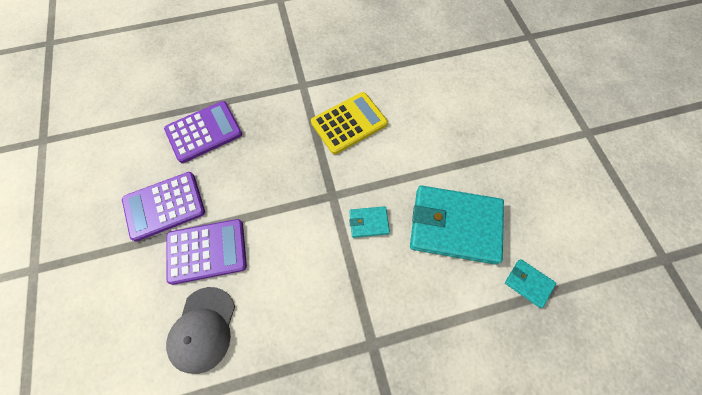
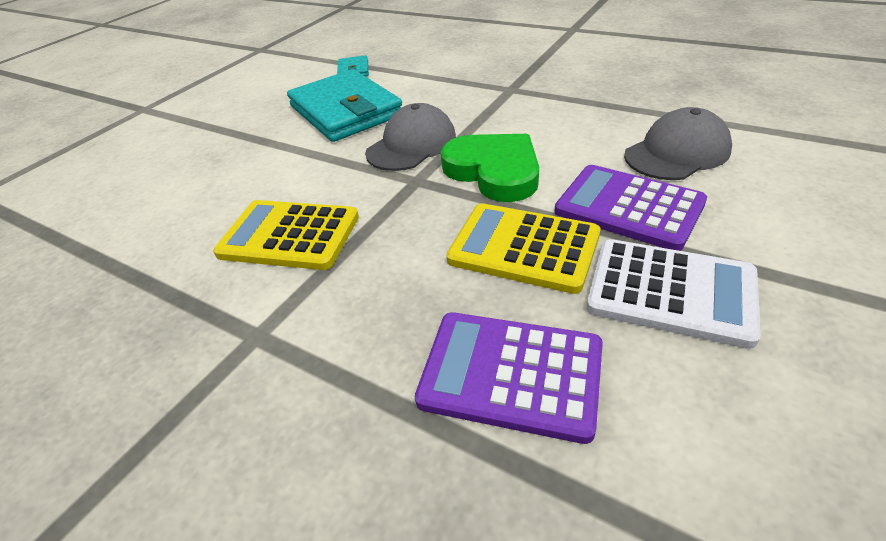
camera: 130 degrees left, 25 degrees down
purple calculator [122,172,205,242] -> white calculator [586,239,761,349]
turquoise wallet [349,206,390,238] -> grey cap [365,103,456,171]
none -> green heart [441,134,539,202]
none -> yellow calculator [446,203,600,294]

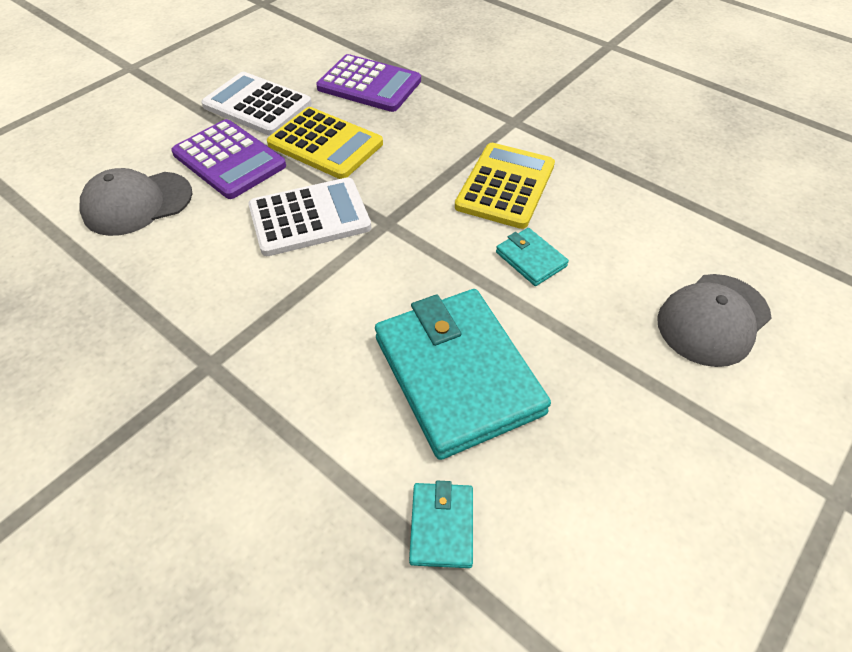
camera: 175 degrees left, 10 degrees up
yellow calculator [213,200,359,270] -> yellow calculator turned 90 degrees counterclockwise [455,143,555,229]
grey cap [365,103,456,171] -> grey cap moved to [657,274,772,367]
green heart [441,134,539,202] -> white calculator [248,177,371,256]
none -> turquoise wallet [496,228,569,286]

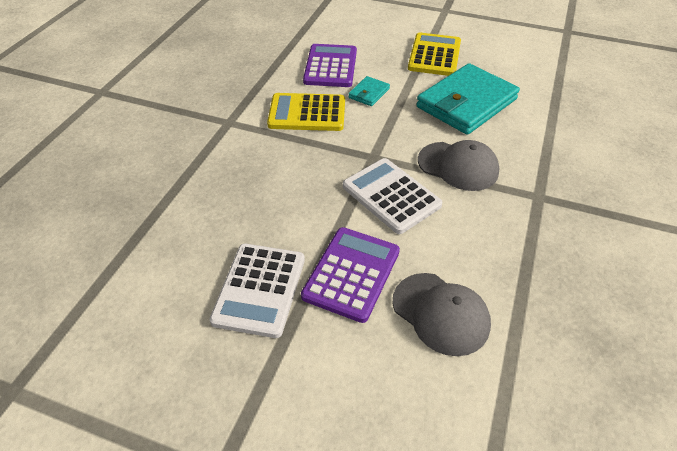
camera: 110 degrees left, 5 degrees down
yellow calculator [267,107,383,179] -> yellow calculator moved to [408,33,461,76]
purple calculator [316,54,421,112] -> purple calculator moved to [303,44,357,87]
turquoise wallet [409,481,473,568] -> none
grey cap [657,274,772,367] -> grey cap moved to [418,140,499,191]

